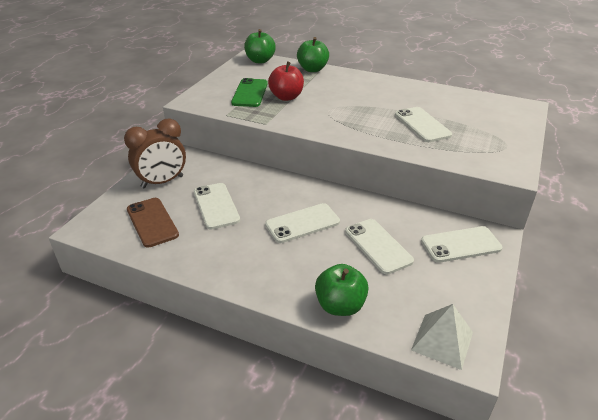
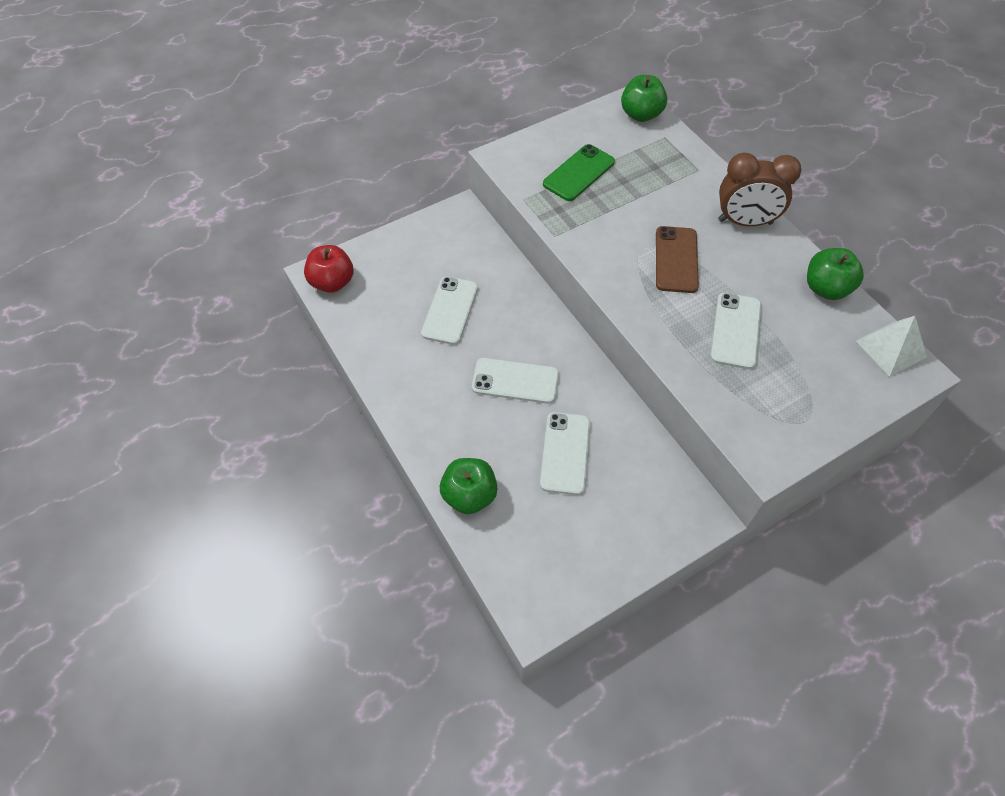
camera: 35 degrees right, 20 degrees up
brown clock [124,119,186,188] -> brown clock moved to [718,153,801,226]
brown phone [127,198,179,248] -> brown phone moved to [656,226,699,293]
red apple [268,61,304,101] -> red apple moved to [304,245,354,293]
green apple [297,37,329,72] -> green apple moved to [807,248,864,300]
white pyramid [411,304,473,370] -> white pyramid moved to [856,316,927,377]
white phone [421,226,503,263] -> none

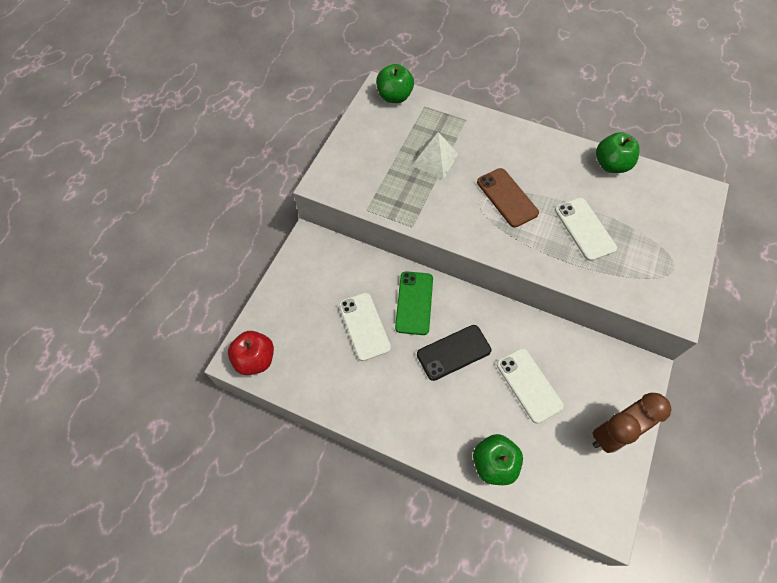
camera: 35 degrees left, 5 degrees up
white phone [472,358,559,404] -> black phone [417,325,491,381]
green phone [543,144,615,201] -> green phone moved to [395,271,433,335]
brown clock [718,153,801,226] -> brown clock moved to [592,393,671,453]
white pyramid [856,316,927,377] -> white pyramid moved to [412,132,458,179]

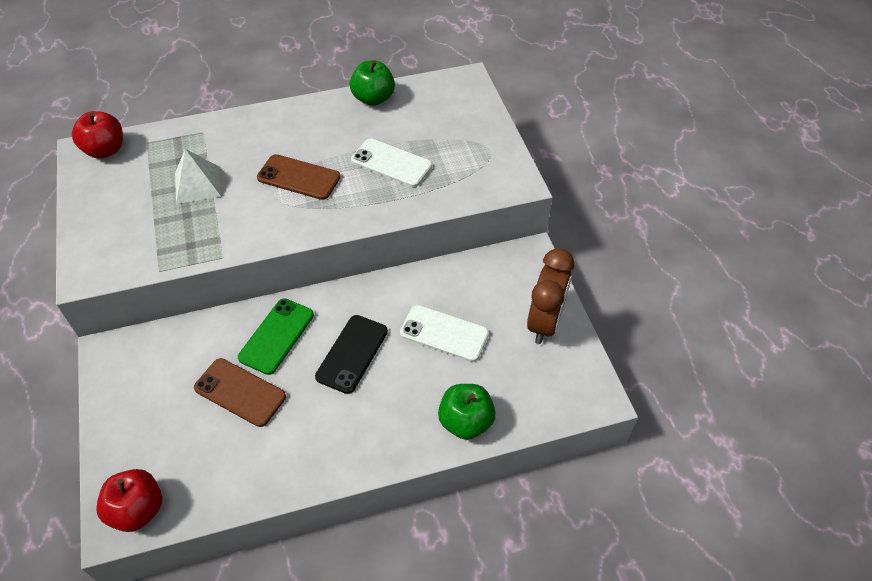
camera: 40 degrees left, 10 degrees down
white phone [339,293,391,361] -> brown phone [194,358,286,427]
green apple [376,64,414,103] -> red apple [72,111,123,159]
green phone [395,271,433,335] -> green phone turned 60 degrees clockwise [238,298,314,375]

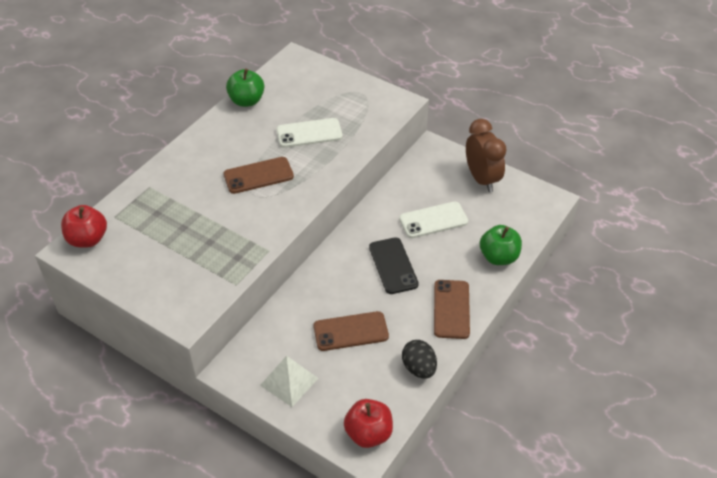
camera: 40 degrees left, 5 degrees down
white pyramid [175,149,221,204] -> white pyramid moved to [260,356,318,407]
green phone [238,298,314,375] -> none
none -> black egg [402,340,437,379]
none -> brown phone [434,280,470,339]

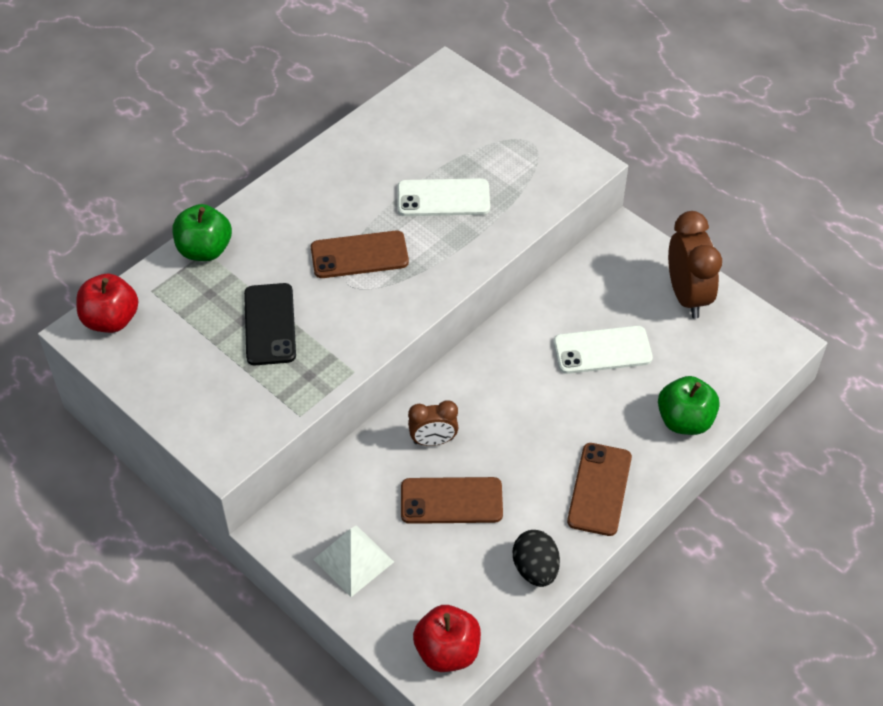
camera: 10 degrees right, 5 degrees up
green apple [226,68,265,107] -> green apple moved to [173,204,232,261]
black phone [369,237,419,294] -> black phone moved to [244,283,296,365]
none -> brown clock [408,401,458,446]

